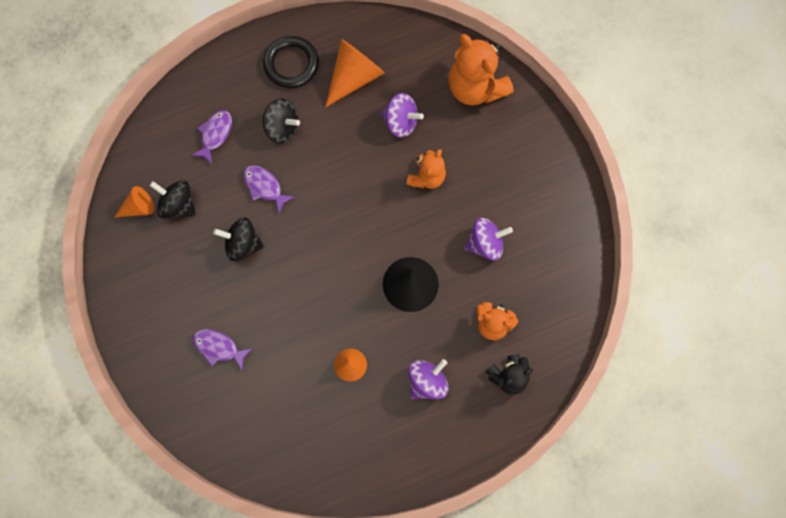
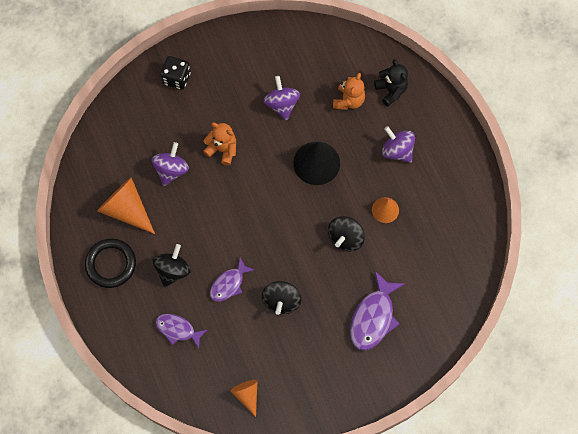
camera: 90 degrees left, 5 degrees down
black spinning top [149,180,196,218] -> black spinning top moved to [328,216,365,251]
purple fish [193,329,253,370] -> purple fish [350,271,405,351], size x1.57
orange teddy bear [448,34,514,105] -> none
none -> black dice [160,56,191,90]

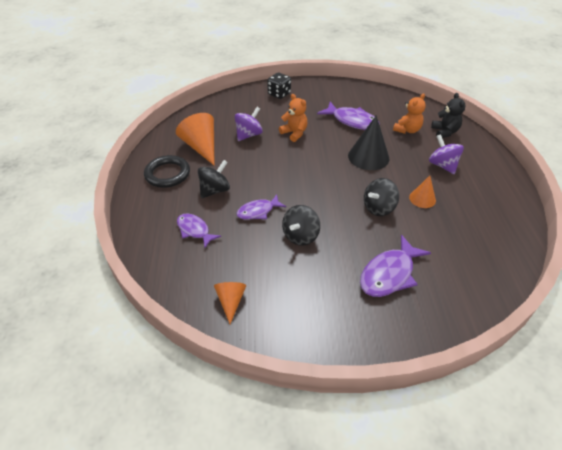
camera: 20 degrees right, 25 degrees down
purple spinning top [263,76,300,120] -> purple fish [317,102,380,130]

